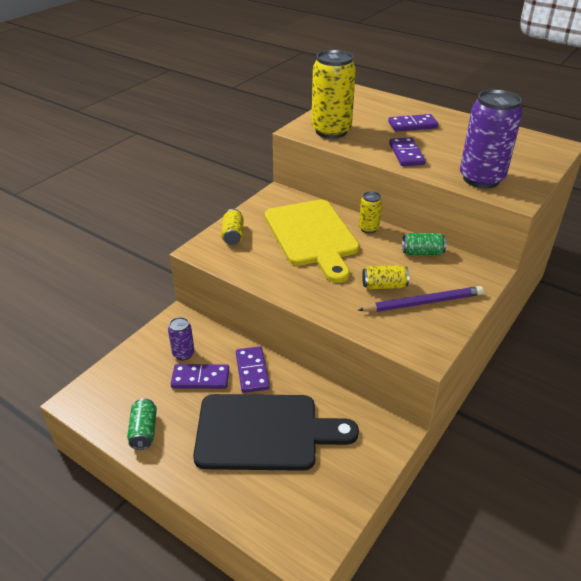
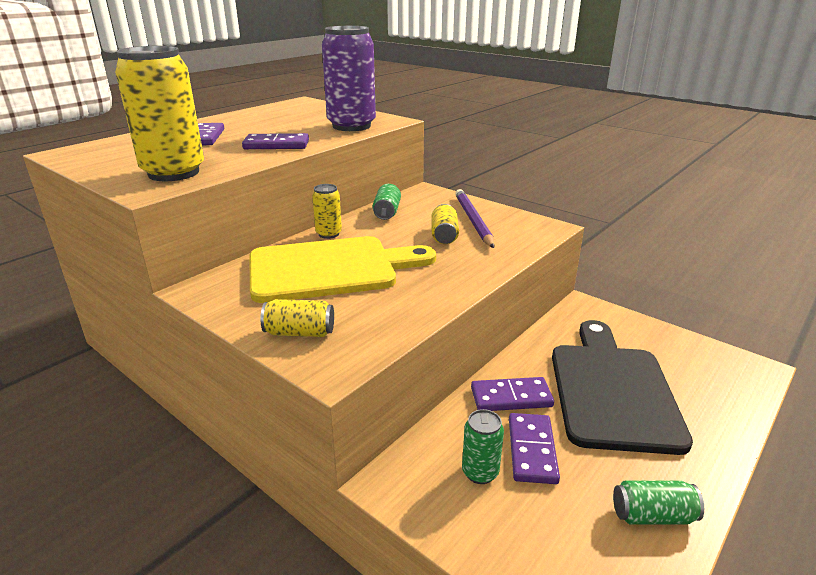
camera: 85 degrees left, 10 degrees down
purple can [168,317,195,361] -> green can [462,409,504,484]

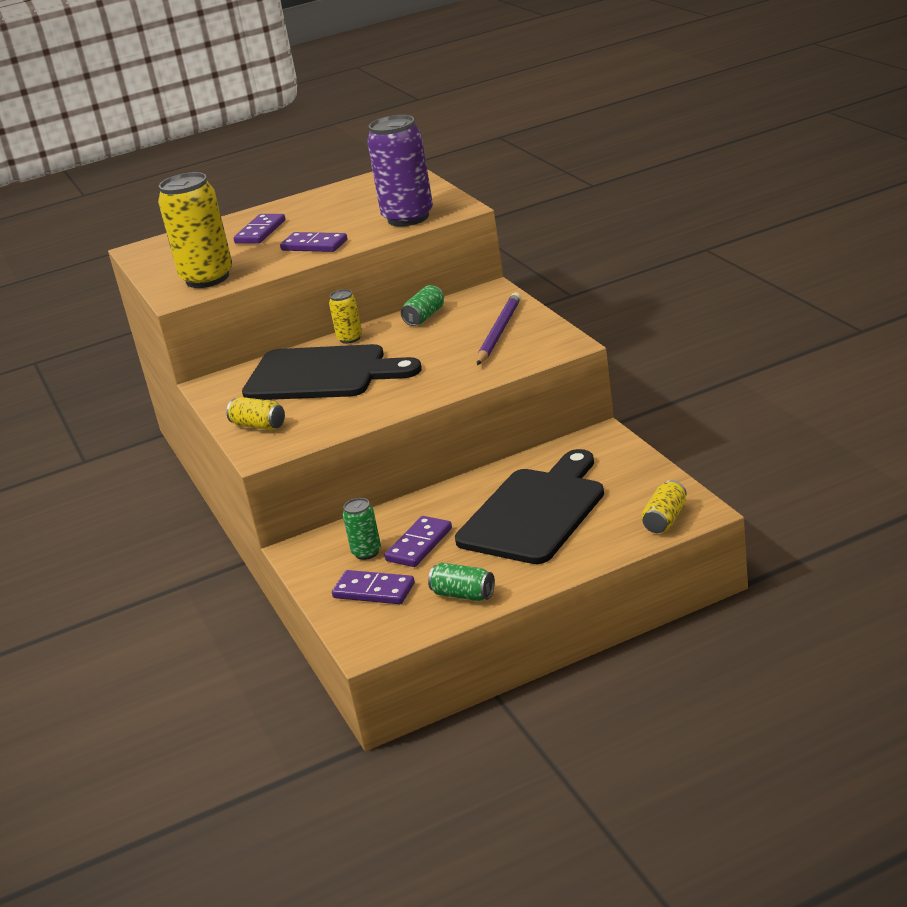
camera: 30 degrees right, 0 degrees up
yellow cutting board [249,236,436,303] -> black cutting board [242,344,422,400]
yellow can [431,204,459,244] -> yellow can moved to [641,480,687,533]
purple domino [471,377,554,411] -> purple domino moved to [332,570,415,604]

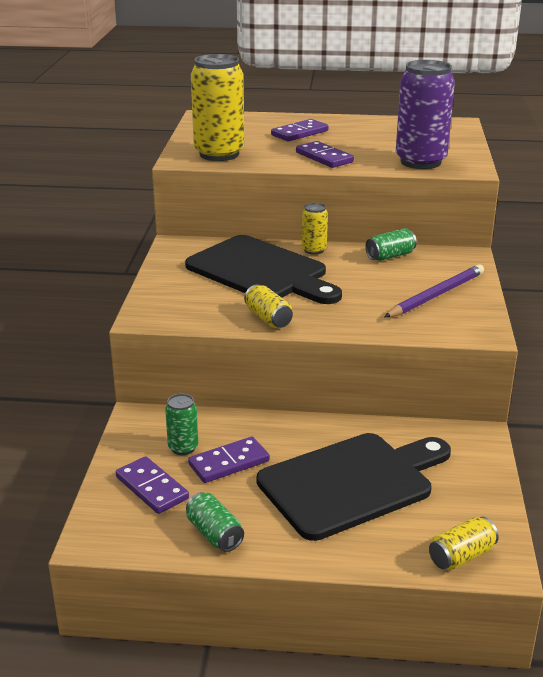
camera: 25 degrees right, 0 degrees up
yellow can [226,397,285,431] -> yellow can moved to [244,284,293,328]

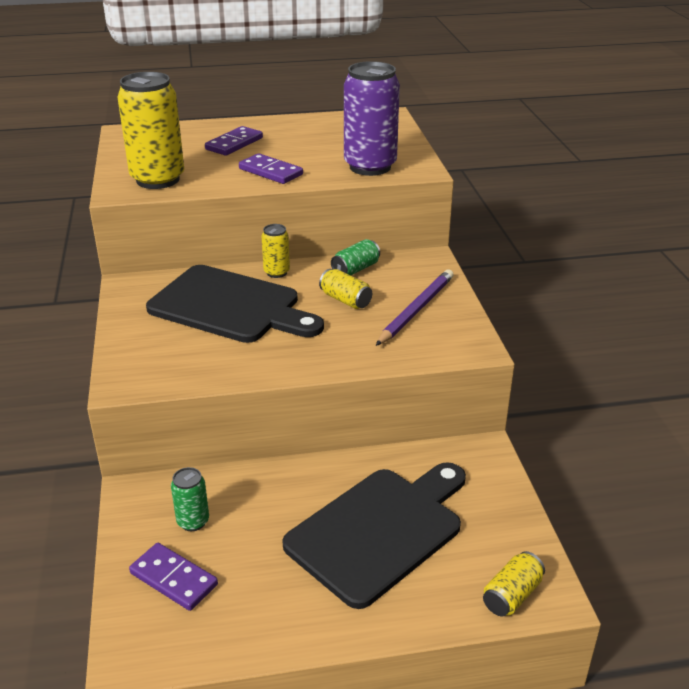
camera: 15 degrees left, 5 degrees up
green can [186,492,244,552] -> none
purple domino [188,437,270,483] -> none
yellow can [244,284,293,328] -> yellow can moved to [319,269,372,309]

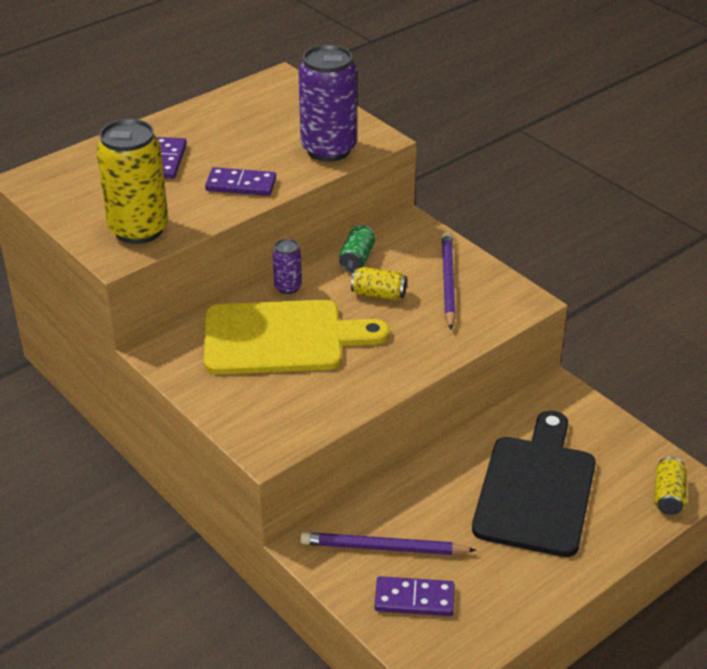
camera: 30 degrees left, 5 degrees up
black cutting board [146,265,324,343] -> yellow cutting board [204,300,389,375]
green can [171,467,209,531] -> purple pencil [300,532,477,555]
yellow can [261,224,290,278] -> purple can [273,239,302,294]

